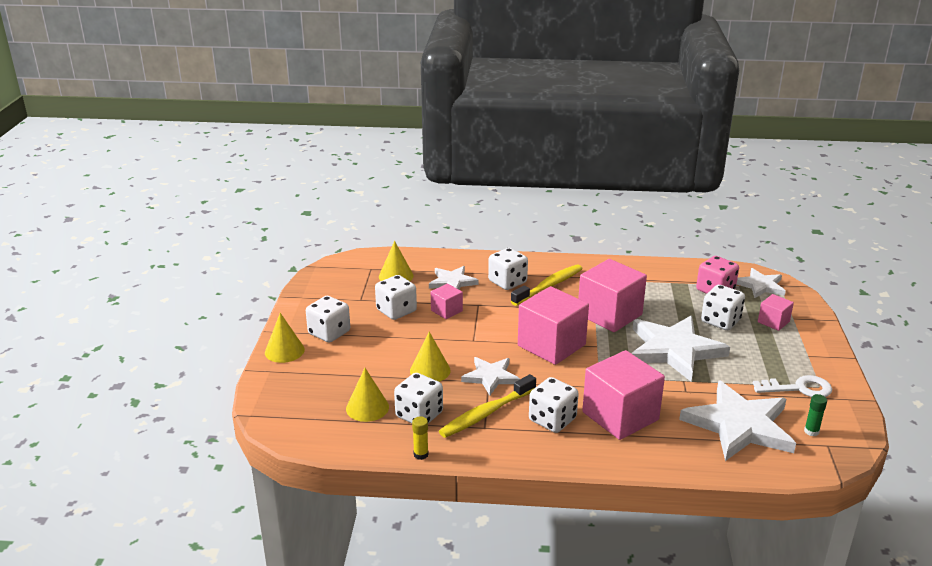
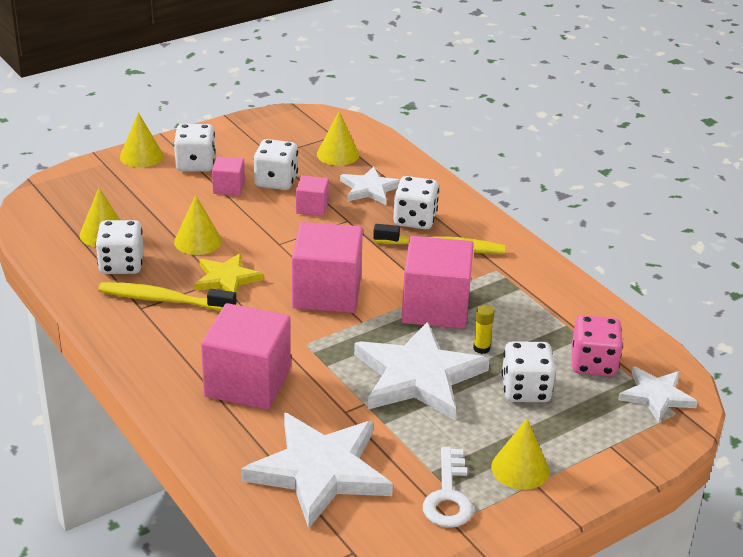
camera: 50 degrees right, 5 degrees up
yellow glue stick [412,416,429,460] -> yellow glue stick moved to [473,305,494,354]
white star [461,357,520,396] -> yellow star [194,253,263,295]
white dice [529,377,579,433] -> none
white key [753,375,832,397] -> white key turned 45 degrees clockwise [423,447,473,528]
pink cube [758,294,794,331] -> pink cube moved to [212,156,245,196]
green glue stick [804,394,827,436] -> none
none -> yellow cone [491,419,550,490]

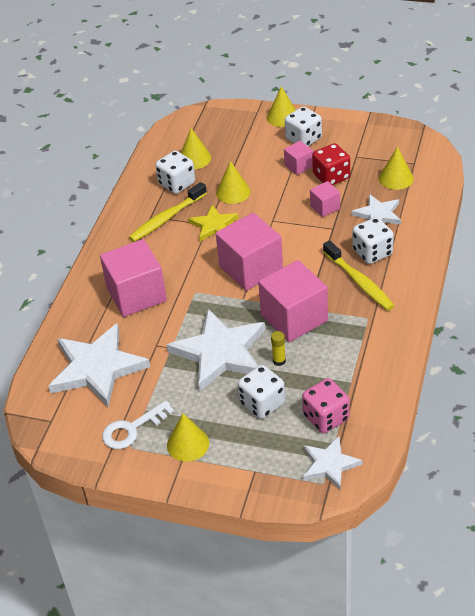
camera: 55 degrees right, 10 degrees up
yellow toothbrush [98,282,236,311] -> yellow toothbrush turned 105 degrees counterclockwise [129,182,207,242]
white dice [253,139,298,190] -> red dice [312,143,350,185]

